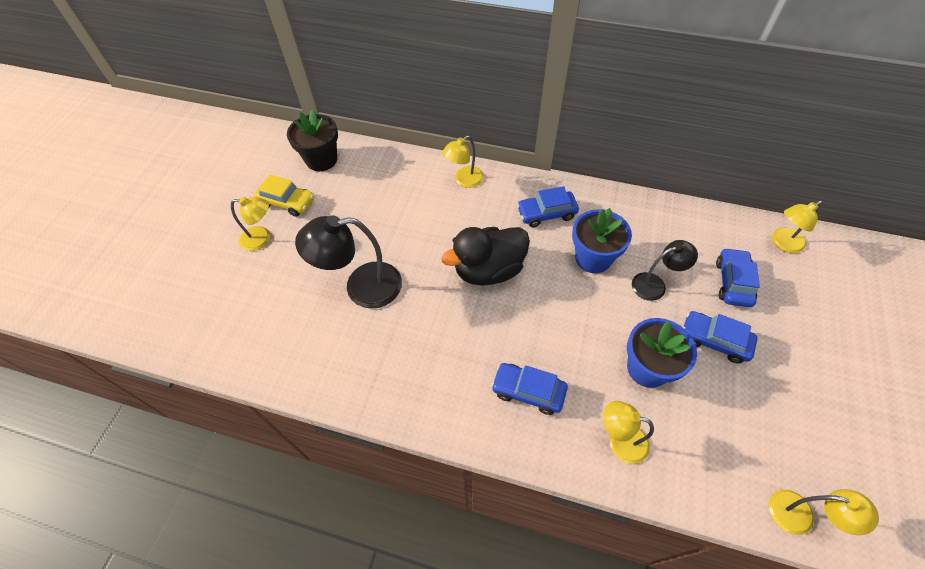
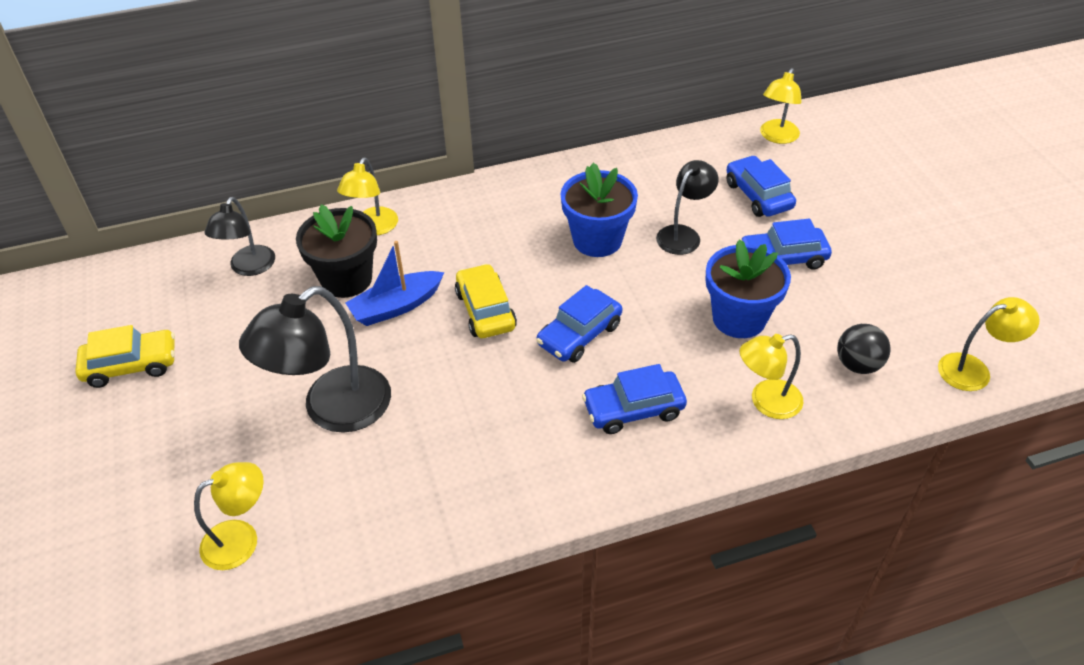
camera: 35 degrees left, 10 degrees down
yellow lamp [231,197,270,251] -> yellow lamp moved to [194,462,264,570]
black flower pot [287,110,338,171] -> black flower pot moved to [296,204,377,298]
black duck [441,227,530,286] -> yellow car [455,264,517,338]
blue car [517,186,579,227] -> blue car moved to [536,285,622,363]
none -> black lamp [205,197,275,276]
none -> blue boat [345,241,444,326]
none -> black ball [837,324,891,374]

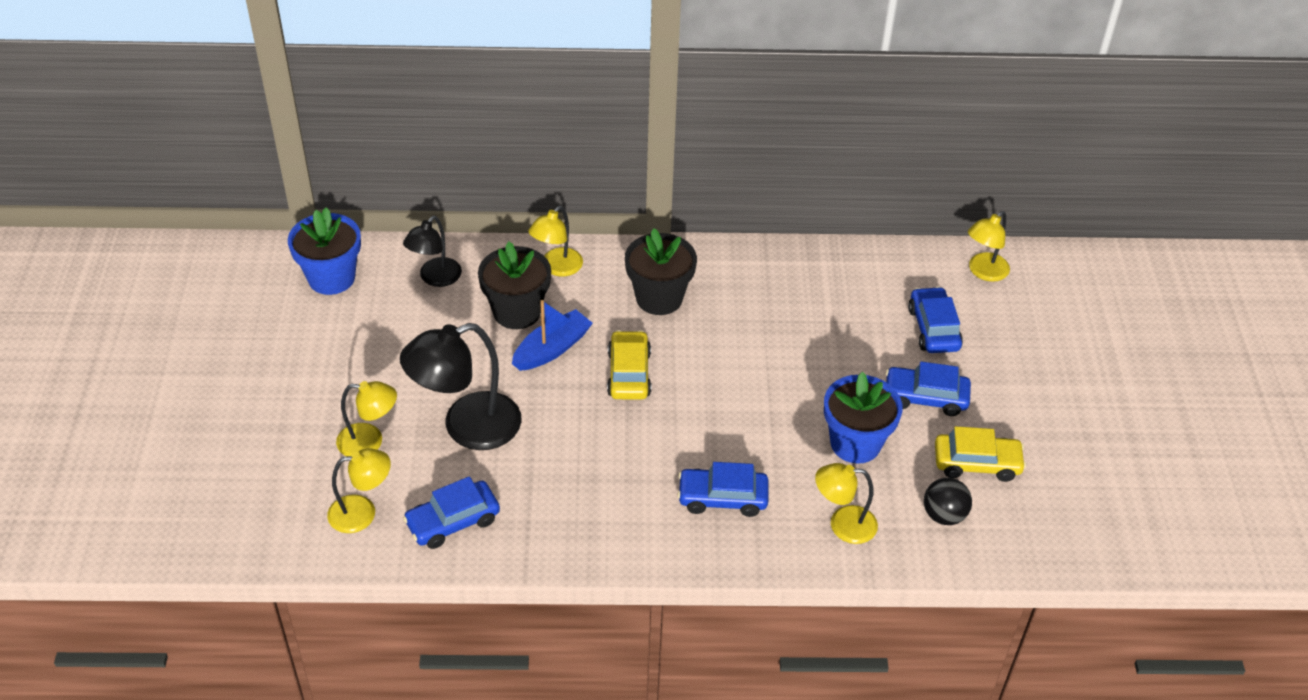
camera: 15 degrees right, 0 degrees up
yellow car [75,325,175,388] -> yellow car moved to [935,426,1026,482]
blue boat [345,241,444,326] -> blue boat turned 150 degrees clockwise [512,300,593,371]
blue car [536,285,622,363] -> blue car moved to [403,476,500,549]
blue flower pot [561,163,638,257] -> blue flower pot moved to [288,207,361,295]
black lamp [656,160,719,255] -> none
yellow lamp [938,297,1039,391] -> yellow lamp moved to [336,381,397,456]
none -> black flower pot [625,228,697,315]

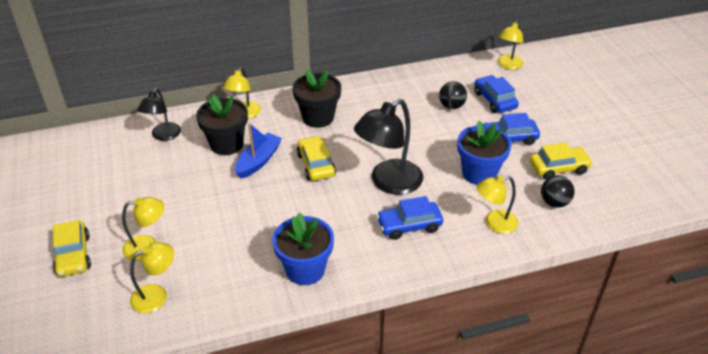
camera: 15 degrees left, 5 degrees down
blue flower pot [288,207,361,295] -> blue flower pot moved to [272,213,334,285]
black lamp [400,323,522,450] -> black lamp moved to [354,99,423,195]
blue car [403,476,500,549] -> none
none -> yellow car [53,220,91,277]
none -> black ball [439,81,467,109]

